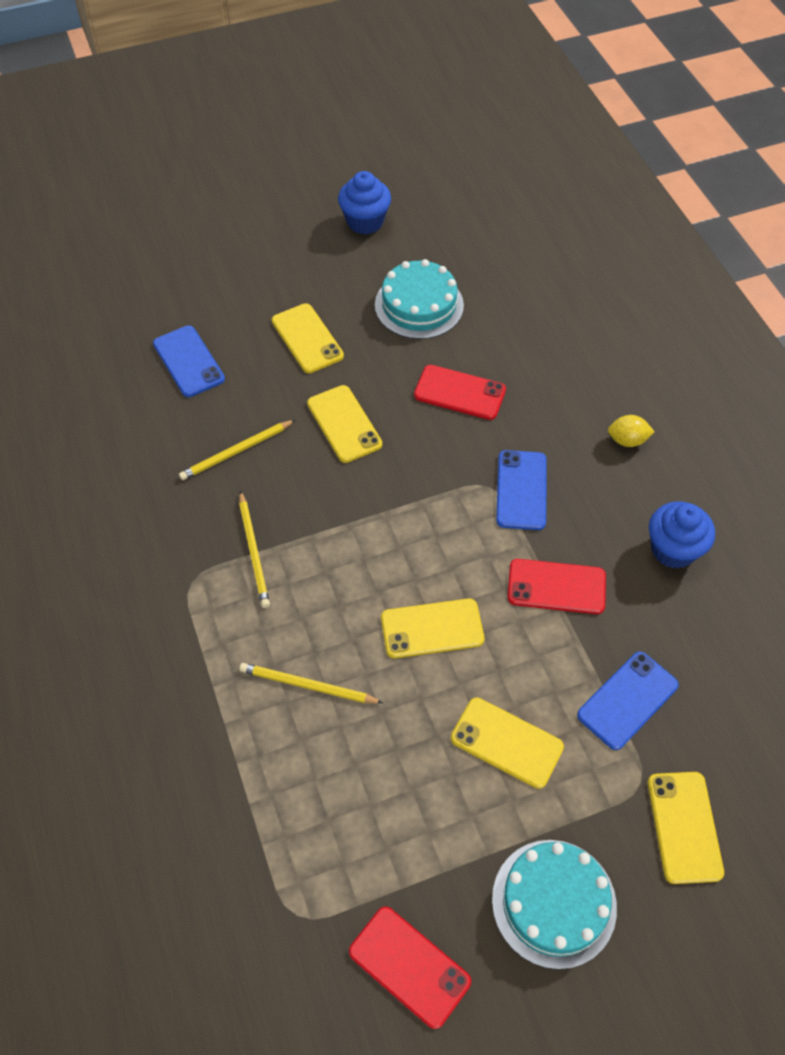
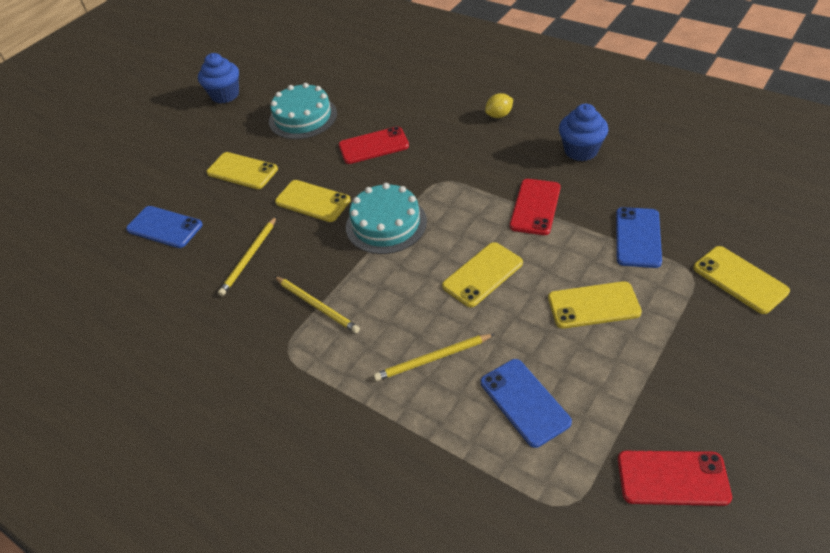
camera: 30 degrees left, 10 degrees down
turquoise cake [492,840,617,969] -> turquoise cake moved to [346,183,427,254]
blue phone [496,450,547,530] -> blue phone moved to [481,359,572,448]
red phone [507,559,606,614] -> red phone turned 45 degrees counterclockwise [510,179,561,235]

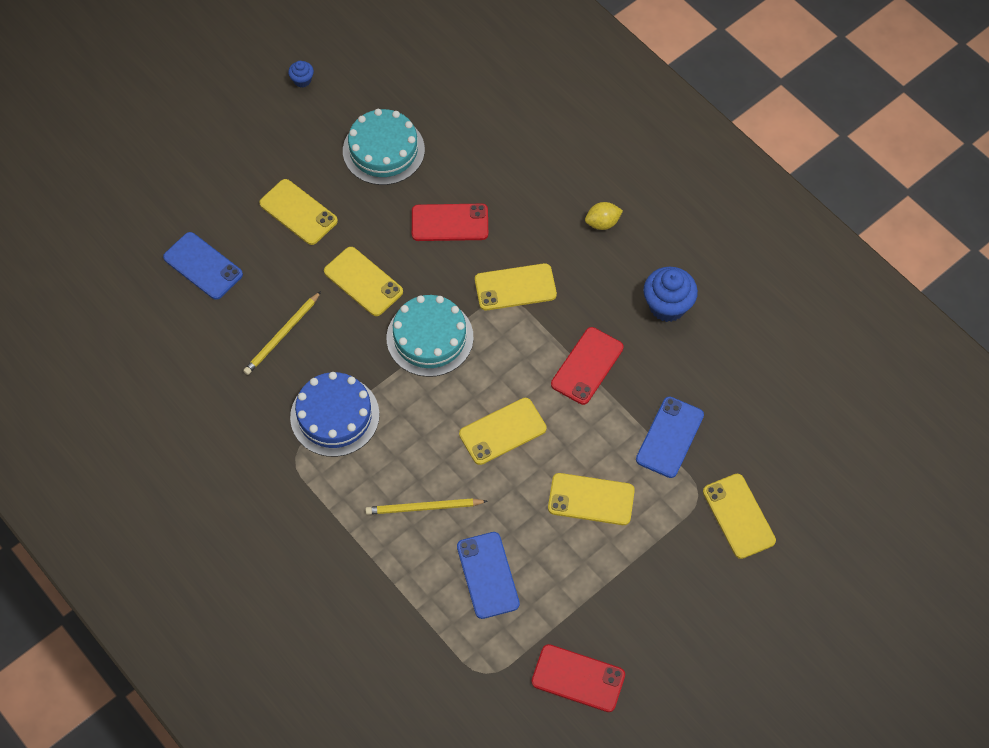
camera: 10 degrees right, 15 degrees up
blue cupcake [198,53,239,103] -> blue cupcake [288,61,314,87], size x0.51
yellow pencil [274,276,360,333] -> blue cake [290,372,379,457]
none -> yellow phone [475,263,557,310]

